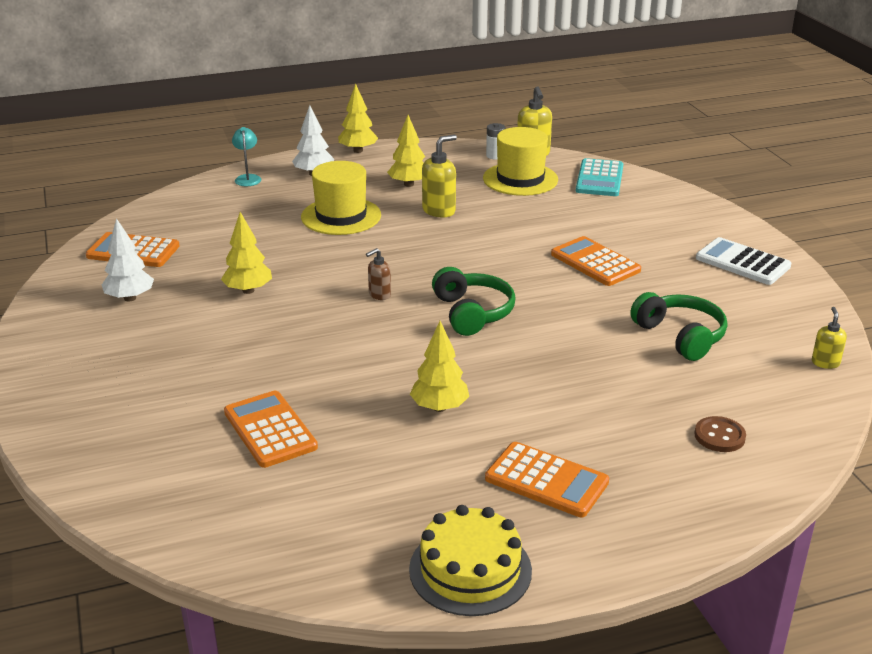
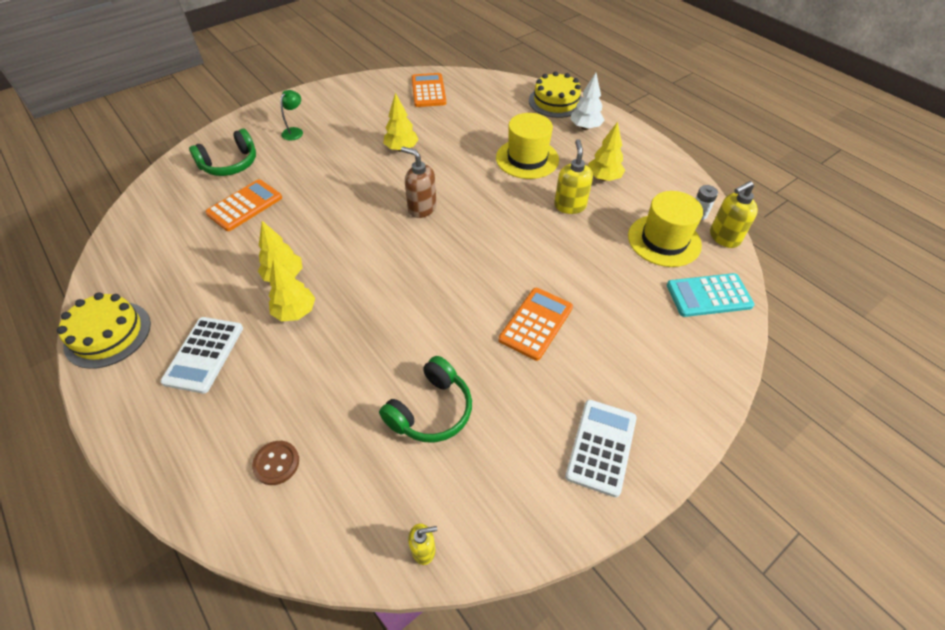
camera: 70 degrees right, 20 degrees up
white tree [102,218,154,301] -> none
turquoise lamp [232,127,261,186] -> yellow cake [529,71,582,118]
yellow tree [338,84,378,153] -> yellow tree moved to [269,258,315,321]
brown soap dispenser [366,248,391,300] -> brown soap dispenser [401,147,437,218], size x1.68
yellow soap dispenser [422,134,457,217] -> yellow soap dispenser turned 120 degrees counterclockwise [554,139,593,214]
green headphones [432,267,515,336] -> green headphones moved to [189,128,256,176]
orange calculator [485,442,609,517] -> white calculator [160,317,243,394]
none -> green lamp [280,90,303,141]

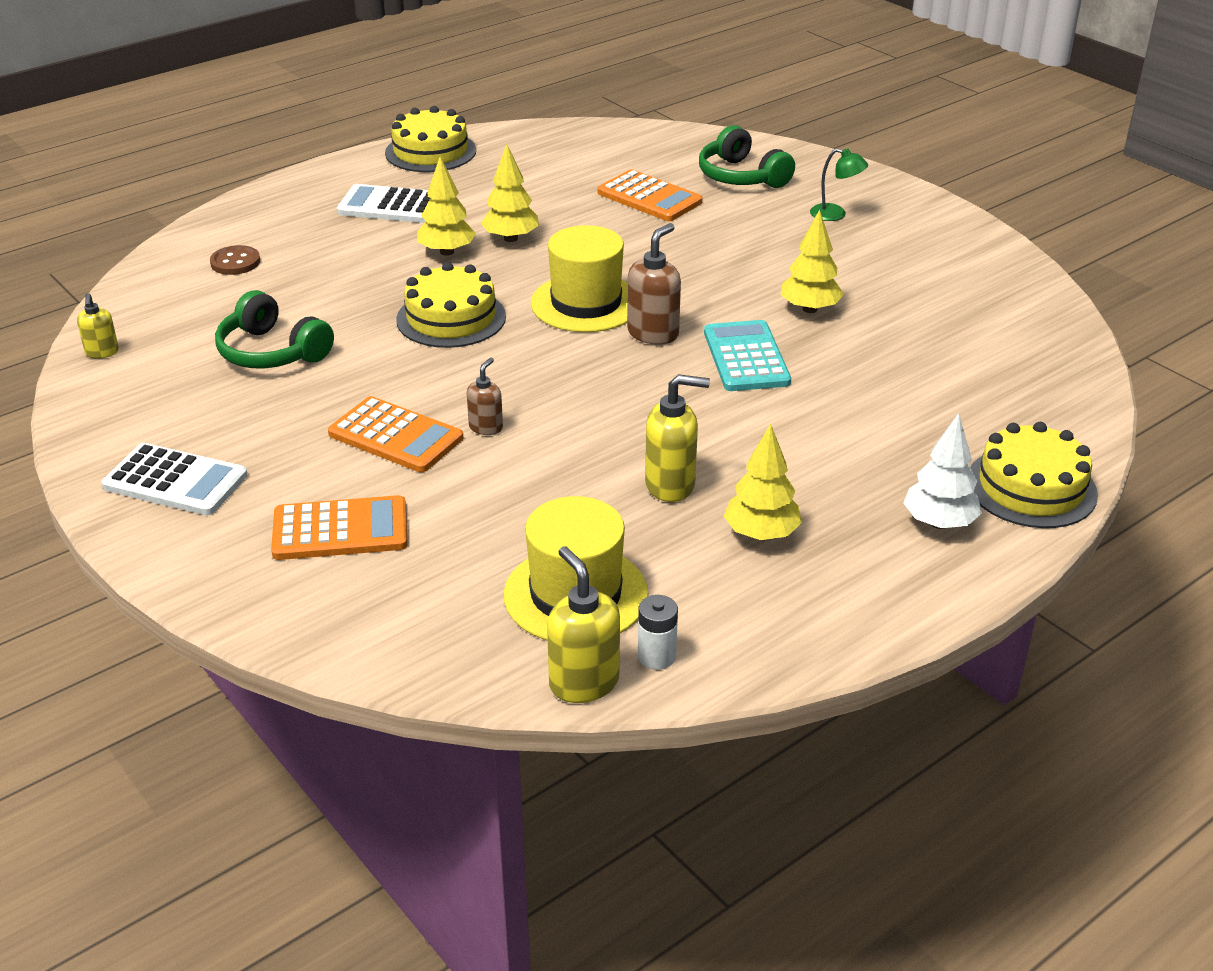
camera: 90 degrees right, 15 degrees down
orange calculator [411,73,446,107] -> orange calculator moved to [271,495,408,560]
yellow hat [496,113,559,179] -> yellow hat moved to [531,225,628,332]
turquoise calculator [667,273,755,317] -> turquoise calculator moved to [704,320,791,391]
none -> yellow cake [396,262,506,348]
none -> brown soap dispenser [467,358,503,435]

